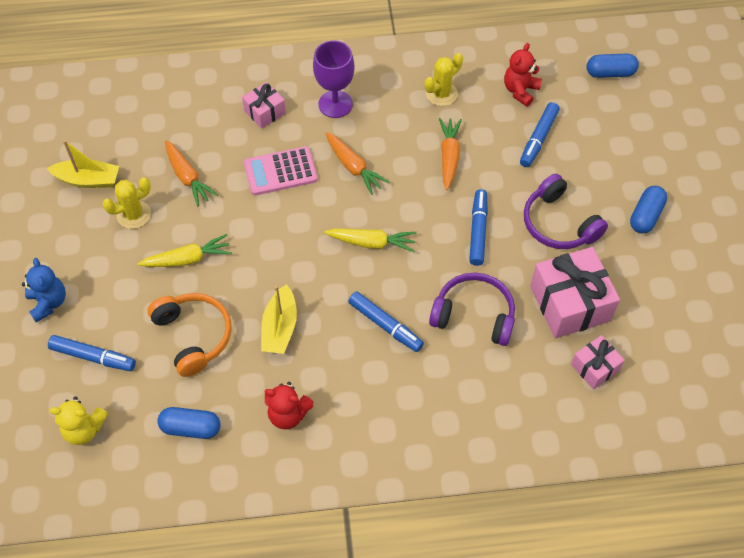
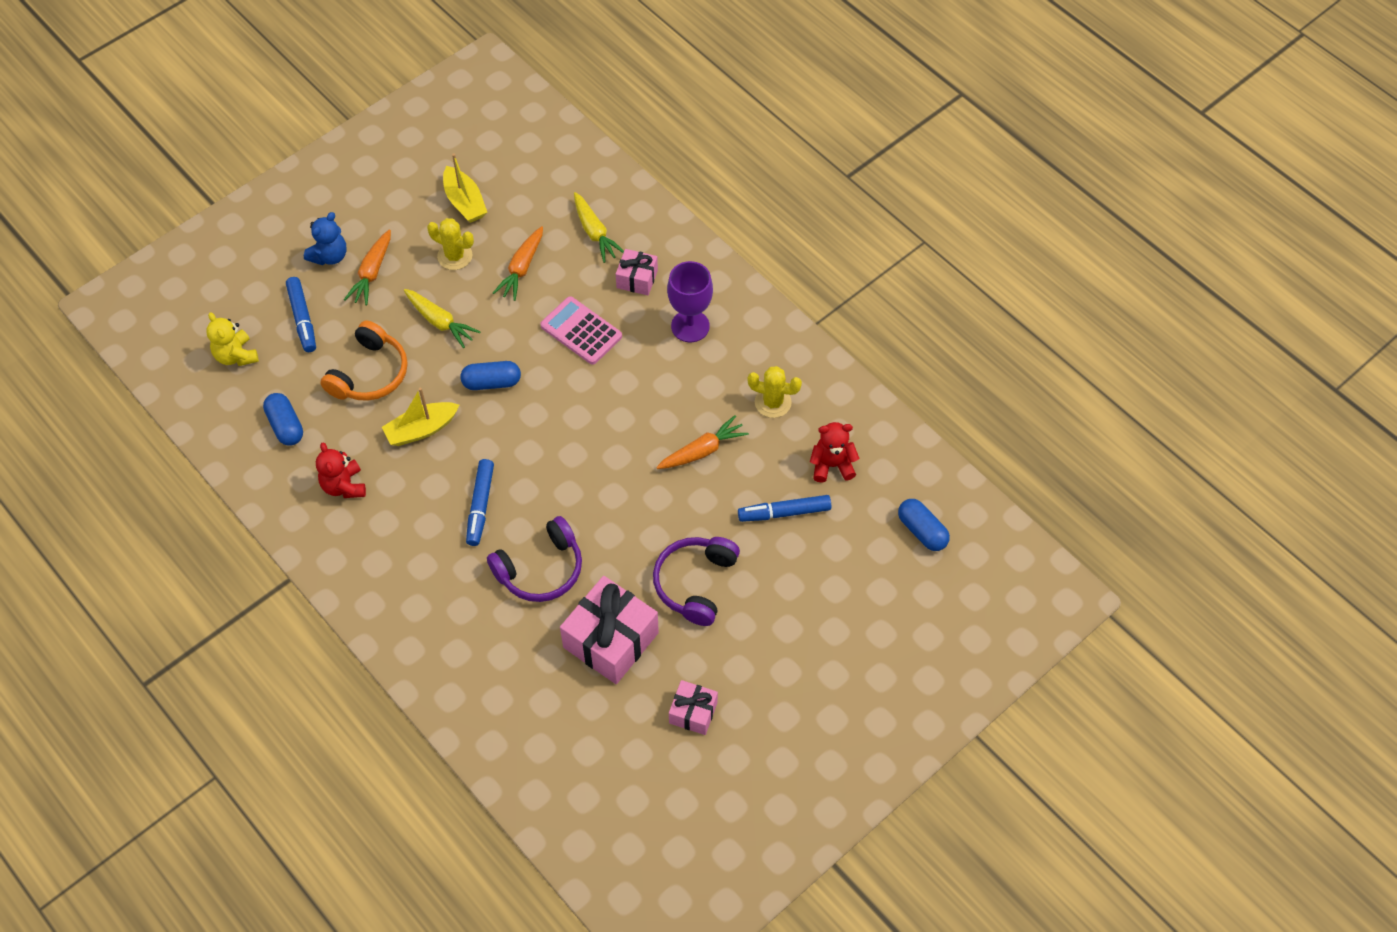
camera: 55 degrees right, 0 degrees up
yellow carrot [324,229,417,253] -> yellow carrot moved to [574,192,624,263]
orange carrot [325,132,389,195] -> orange carrot moved to [344,229,391,305]
purple headphones [429,273,515,346] -> purple headphones turned 75 degrees clockwise [487,516,582,602]
blue marker [469,189,488,266] -> none
pink gift [571,335,625,389] -> pink gift moved to [669,680,718,735]
blue capsule [630,186,667,233] -> blue capsule moved to [460,361,521,390]

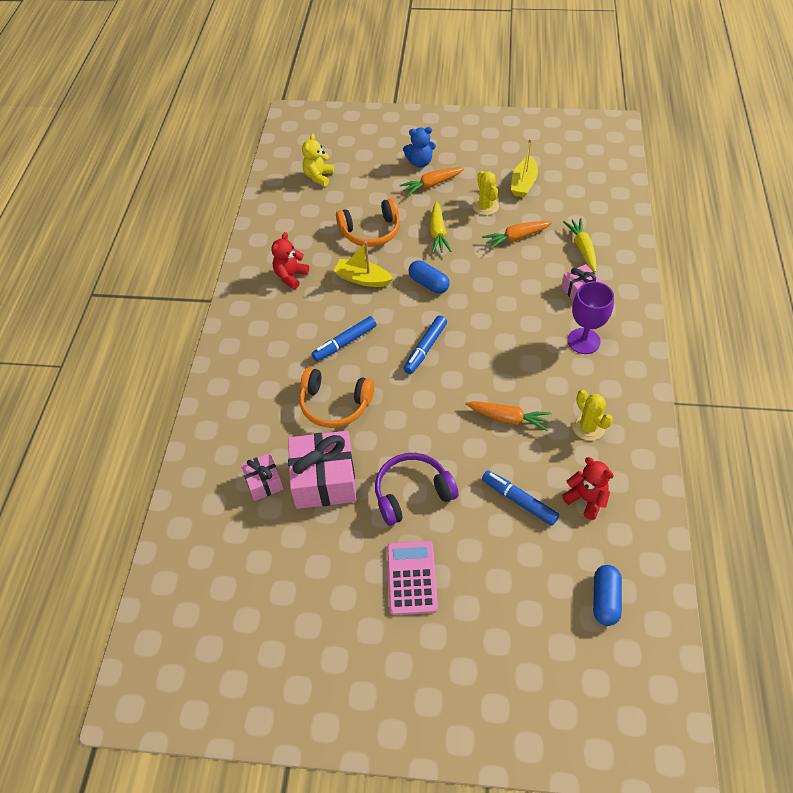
camera: 50 degrees right, 5 degrees down
blue capsule [263,393,303,446] -> none
blue marker [286,277,316,352] -> blue marker moved to [404,316,447,374]
purple headphones [487,516,582,602] -> orange headphones [299,368,374,428]
pink calculator [540,296,622,365] -> pink calculator moved to [387,541,438,615]
yellow carrot [574,192,624,263] -> yellow carrot turned 150 degrees clockwise [563,218,597,272]
pink gift [669,680,718,735] -> pink gift moved to [241,453,284,501]

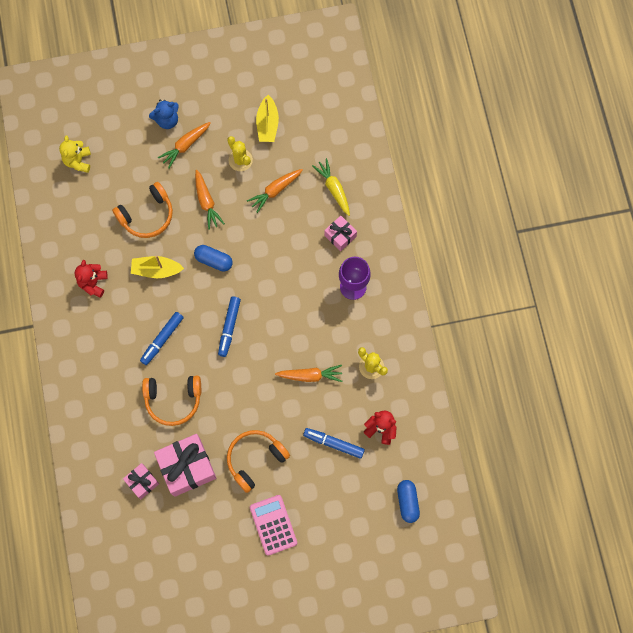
camera: 20 degrees left, 20 degrees up
purple headphones [375,453,459,526] -> orange headphones [227,430,290,493]
yellow carrot [430,201,452,253] -> orange carrot [195,170,225,230]

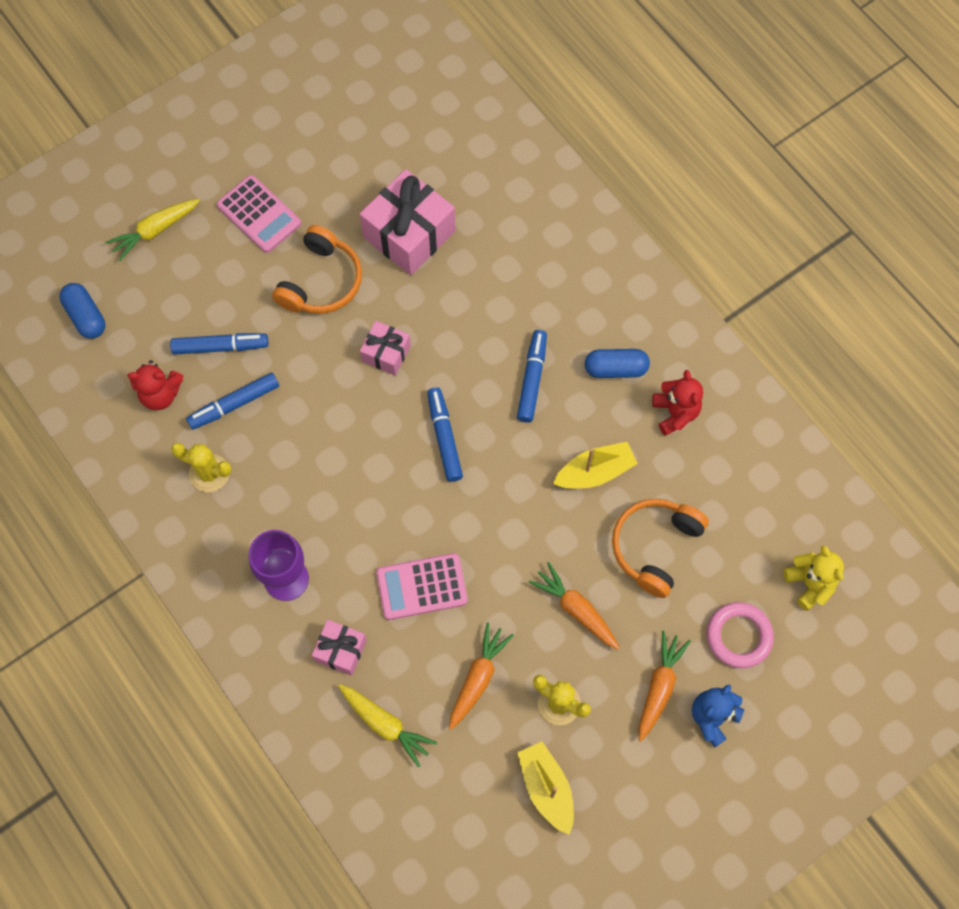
camera: 155 degrees right, 5 degrees down
pink gift [123,463,159,499] -> pink gift moved to [360,321,411,376]
orange headphones [142,375,201,426] -> none
blue capsule [194,245,233,272] -> blue capsule moved to [585,349,650,378]
orange carrot [275,365,342,382] -> none
none -> yellow carrot [106,199,200,261]
none -> blue marker [186,373,279,430]
none -> pink calculator [376,553,468,620]
none -> pink ring [706,602,774,668]

